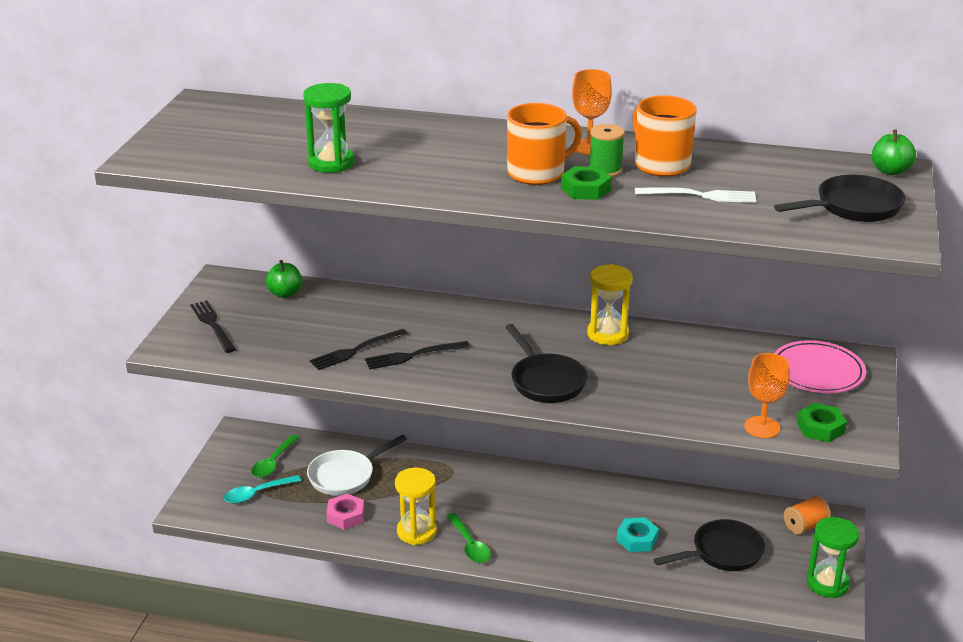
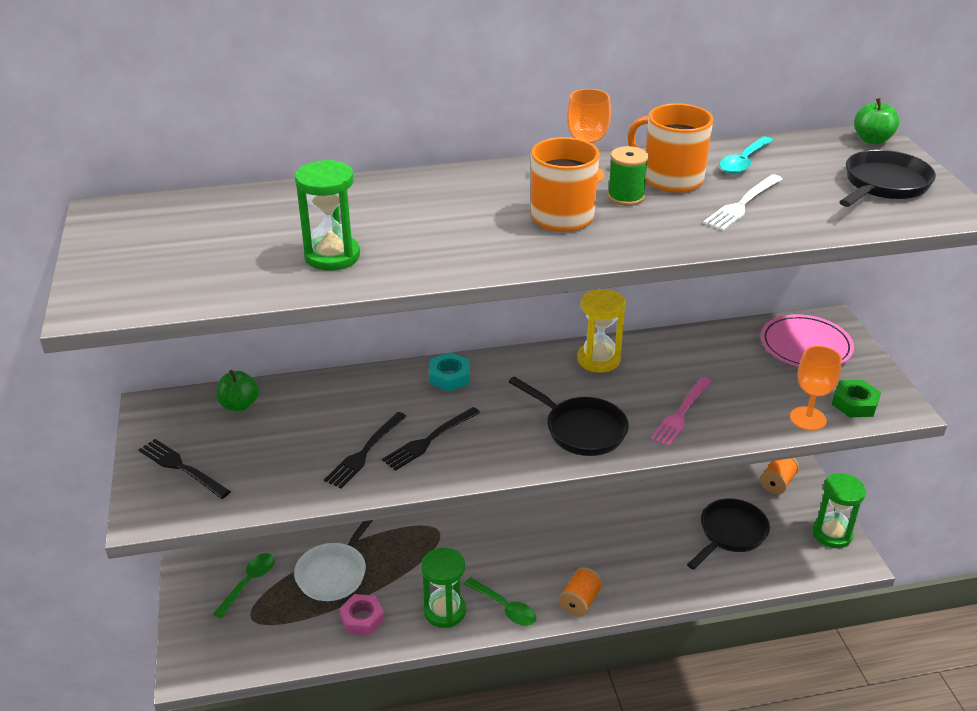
camera: 25 degrees left, 5 degrees up
turquoise spoon [224,475,301,504] -> turquoise spoon moved to [719,136,773,174]
green spoon [251,435,299,478] -> green spoon turned 150 degrees counterclockwise [213,553,275,618]
yellow hourglass [395,468,437,545] -> green hourglass [421,548,466,628]
green nut [561,166,612,200] -> none
turquoise nut [616,517,659,552] -> turquoise nut moved to [429,352,470,391]
white fork [635,187,756,203] -> white fork turned 150 degrees clockwise [703,174,782,231]
none -> orange spool [559,567,603,617]
none -> pink fork [650,377,712,446]

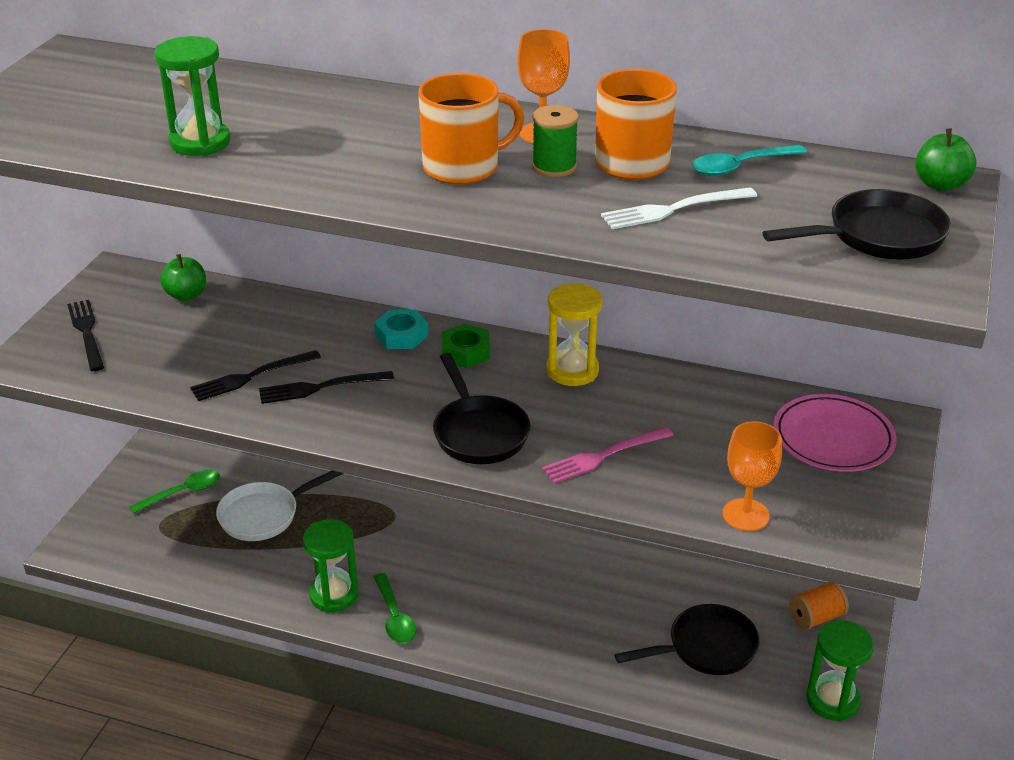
camera: 30 degrees right, 0 degrees up
pink nut [339,594,385,635] -> none
orange spool [559,567,603,617] -> none
green nut [832,380,881,417] -> green nut moved to [442,324,490,368]

